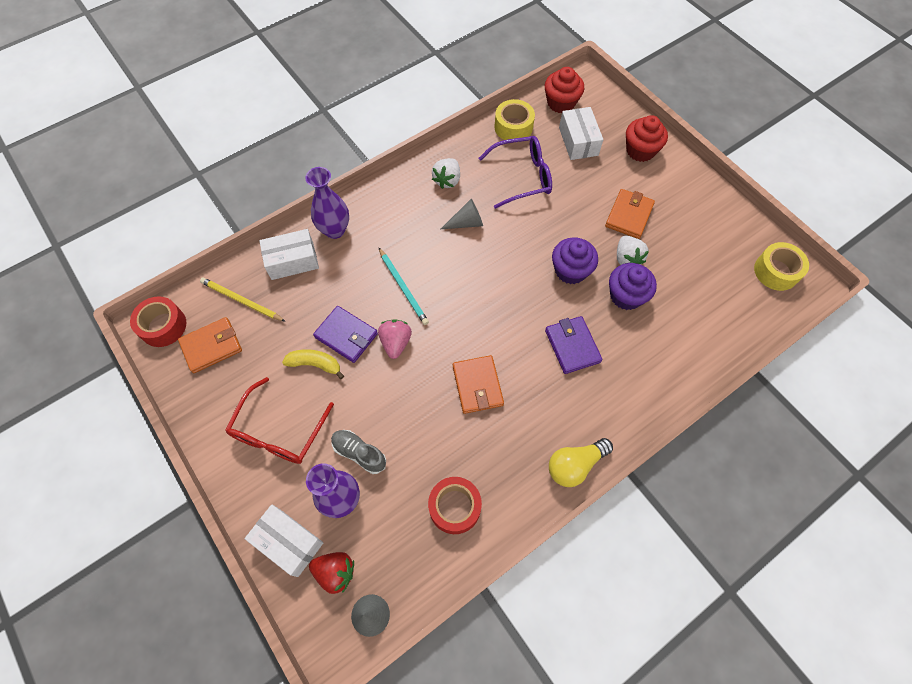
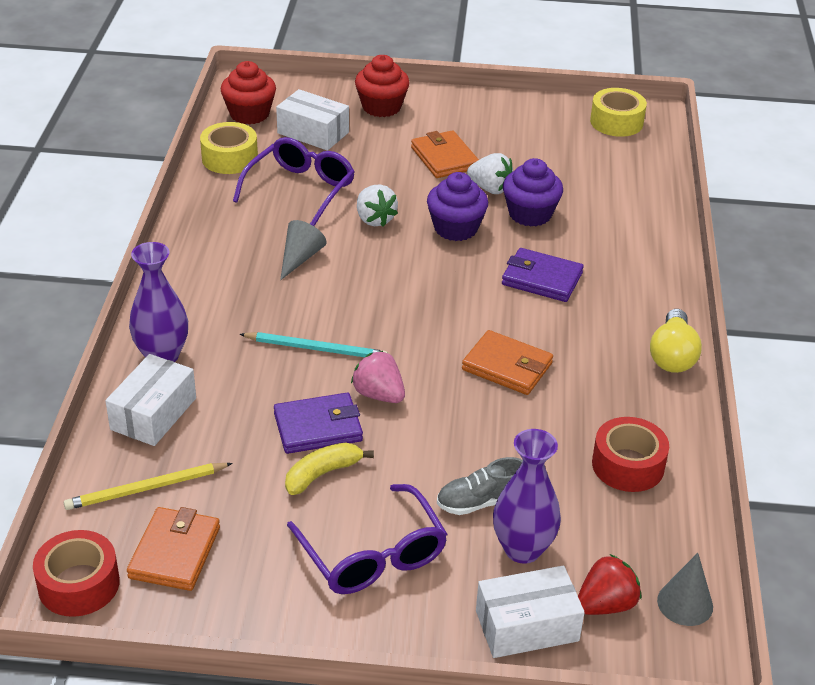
camera: 50 degrees left, 25 degrees down
red glasses [225,377,334,464] -> purple glasses [287,484,447,594]
white strawberry [432,158,460,189] -> white strawberry moved to [357,185,398,227]

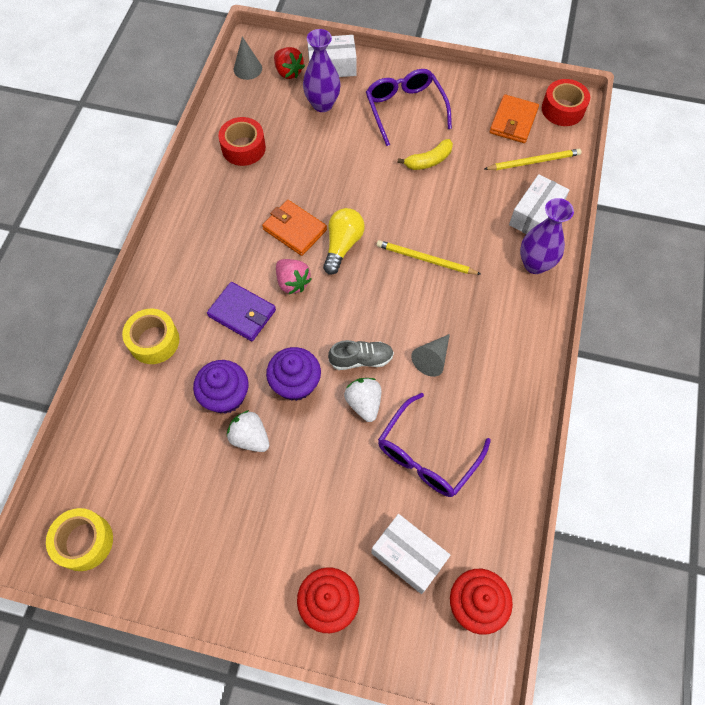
camera: 170 degrees left, 25 degrees up
yellow tape [200,122,258,174] -> yellow tape moved to [122,309,179,364]
turquoise pencil [240,332,388,357] -> yellow pencil [376,240,481,275]
purple wallet [274,393,363,454] -> none
pink strawberry [351,351,405,403] -> pink strawberry moved to [276,259,312,294]
orange wallet [411,130,479,178] -> none
grey shoe [437,457,523,515] -> grey shoe moved to [328,340,394,370]
red strawberry [578,554,641,615] -> red strawberry turned 105 degrees counterclockwise [274,47,305,79]
yellow light bulb [650,309,702,373] -> yellow light bulb moved to [323,208,365,275]

